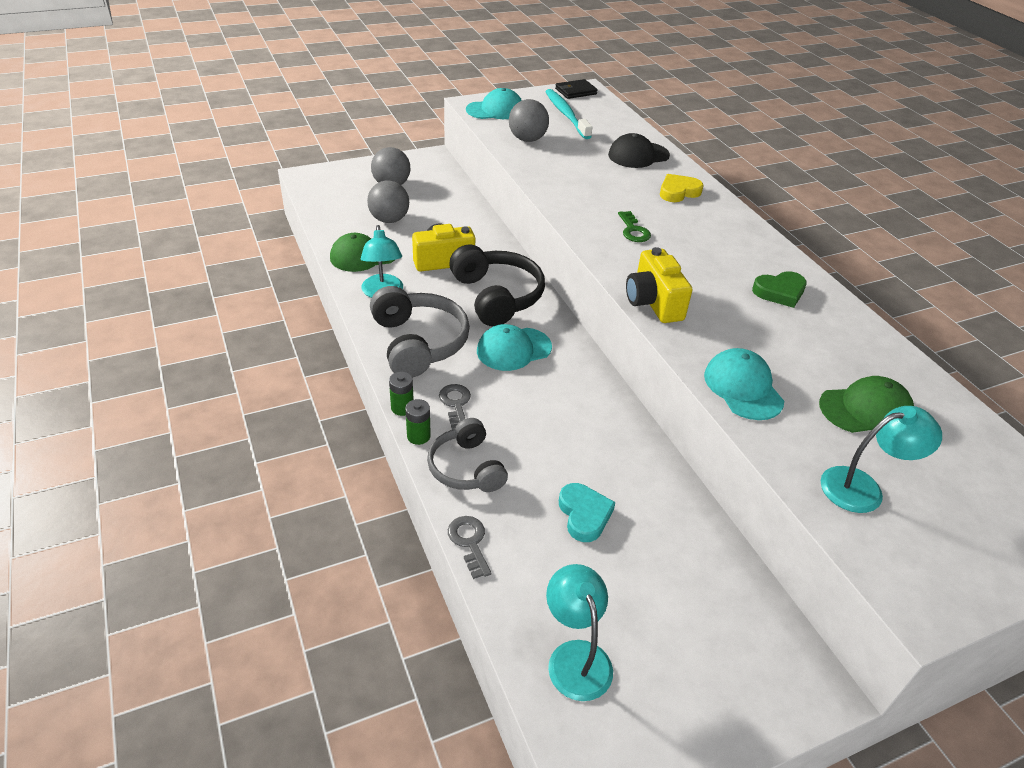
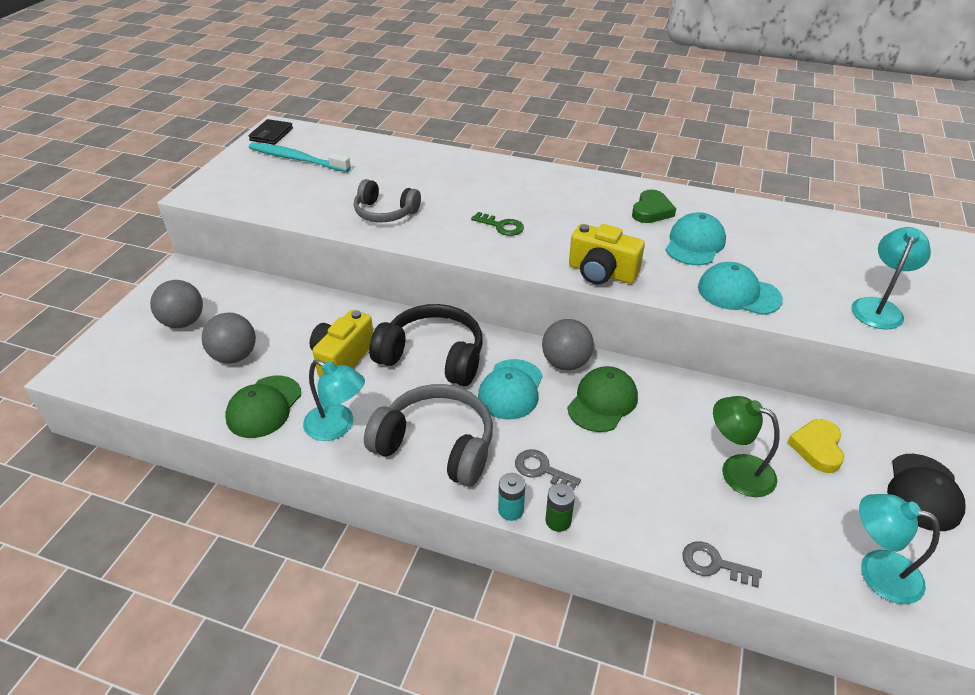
camera: 45 degrees left, 0 degrees up
green battery [389,372,414,416] -> turquoise battery [498,473,525,521]
grey headphones [427,418,508,492] -> grey headphones moved to [354,179,421,222]
turquoise cap [466,88,522,119] -> turquoise cap moved to [666,212,726,265]
grey ball [509,99,549,142] -> grey ball moved to [542,319,594,370]
turquoise heart [559,483,616,542] -> green lamp [713,396,780,497]
black cap [608,133,670,168] -> black cap moved to [887,454,966,531]
yellow heart [660,174,704,202] -> yellow heart moved to [787,419,844,473]
green cap [819,376,914,433] -> green cap moved to [567,366,638,432]

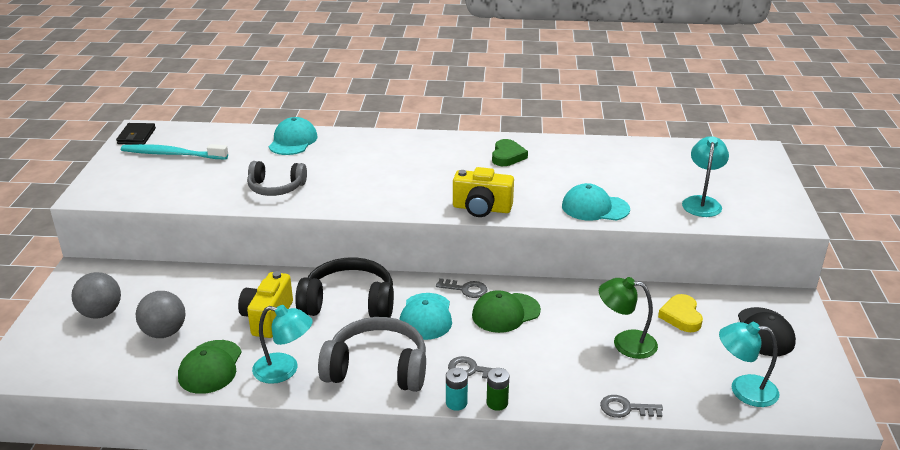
camera: 15 degrees left, 10 degrees down
green key [471,212,524,236] -> none
grey ball [542,319,594,370] -> grey key [436,278,487,298]
green cap [567,366,638,432] -> green cap turned 135 degrees counterclockwise [472,290,541,333]
turquoise cap [666,212,726,265] -> turquoise cap moved to [269,117,318,155]

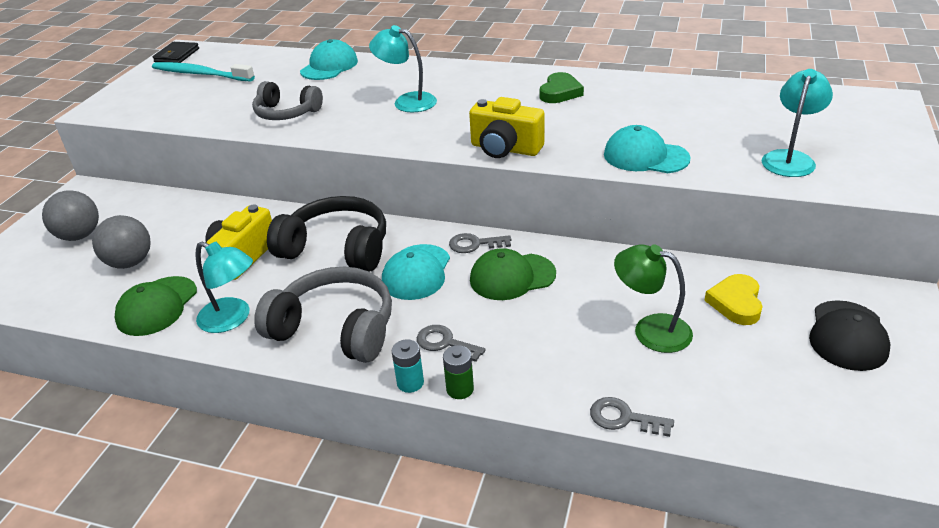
camera: 15 degrees right, 5 degrees up
grey key [436,278,487,298] -> grey key turned 150 degrees clockwise [449,233,511,253]
turquoise lamp [719,322,779,407] -> turquoise lamp moved to [369,25,437,112]

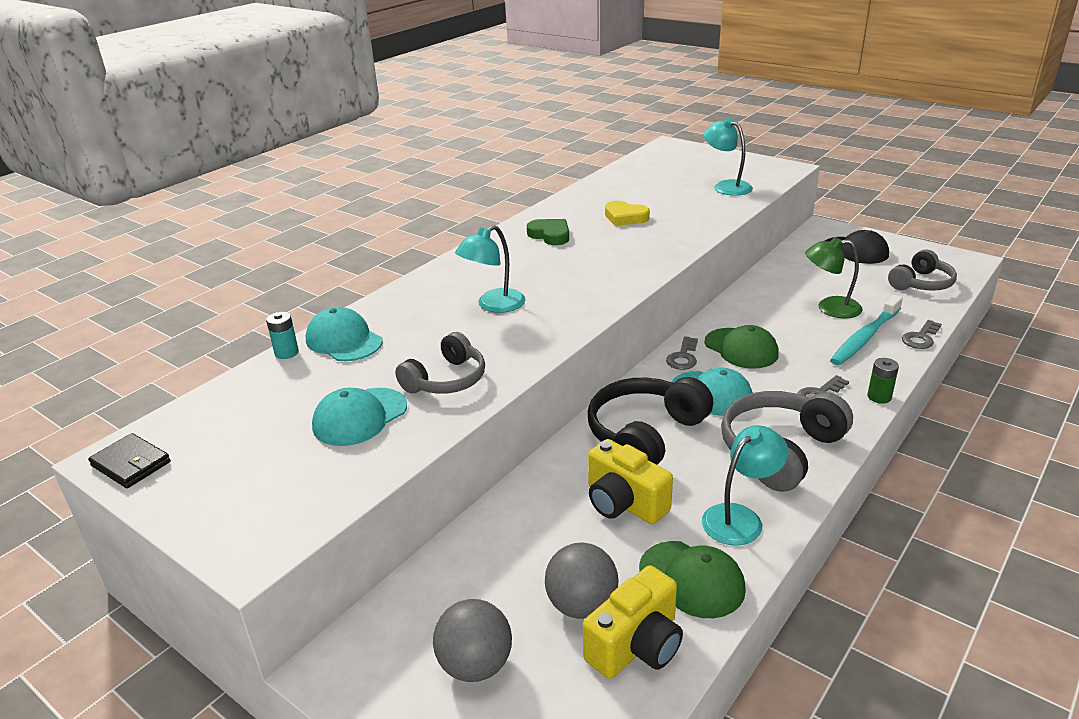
camera: 70 degrees left, 5 degrees down
turquoise toothbrush [152,62,255,81] -> turquoise toothbrush moved to [830,295,903,365]
turquoise battery [391,339,424,393] -> turquoise battery moved to [266,312,299,359]
yellow camera [469,97,545,158] -> yellow camera moved to [583,565,683,679]
green cap [470,248,556,300] -> green cap turned 45 degrees counterclockwise [705,325,779,369]
turquoise cap [604,125,690,173] -> turquoise cap moved to [312,388,407,446]
green lamp [614,244,693,353] -> green lamp turned 45 degrees clockwise [805,237,863,319]
yellow heart [704,274,763,325] -> yellow heart moved to [605,201,650,226]
none -> grey headphones [888,249,957,291]

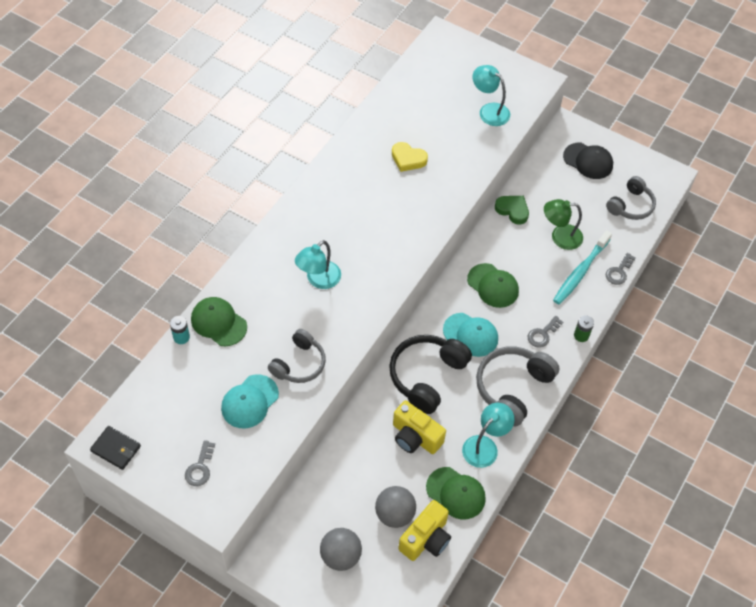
camera: 10 degrees left, 25 degrees up
turquoise cap [306,307,383,361] -> green cap [191,297,247,346]
green heart [527,219,569,245] -> green heart moved to [495,196,529,225]
grey key [666,336,698,370] -> grey key moved to [185,440,215,486]

